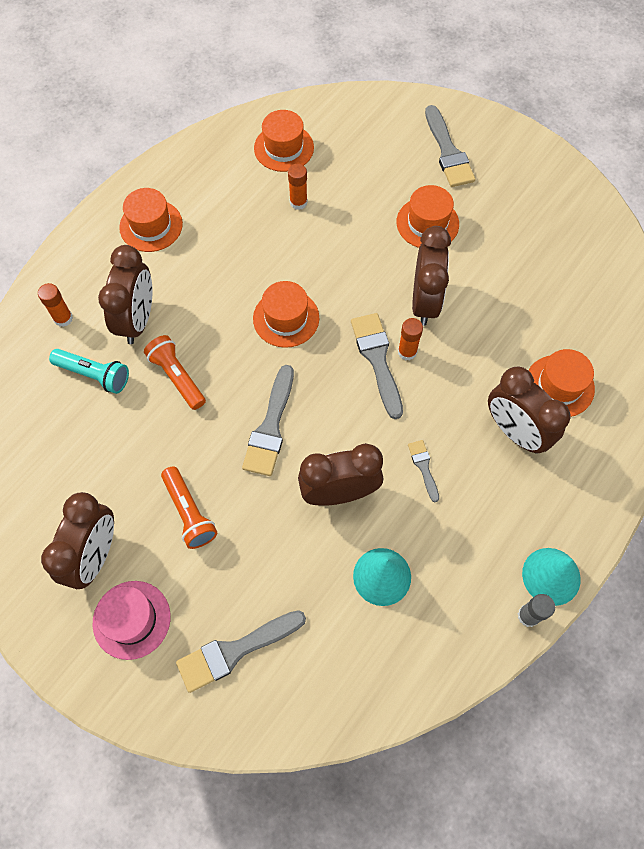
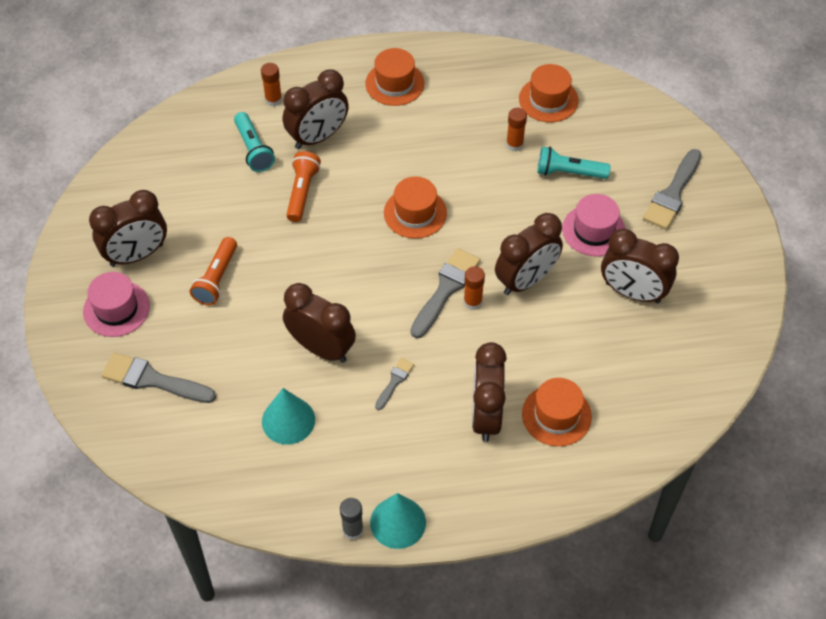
camera: 45 degrees right, 10 degrees down
grey brush [242,365,294,476] -> none
orange hat [397,185,459,248] -> pink hat [562,194,626,256]
none -> turquoise flashlight [537,147,611,179]
none -> brown clock [601,229,679,303]

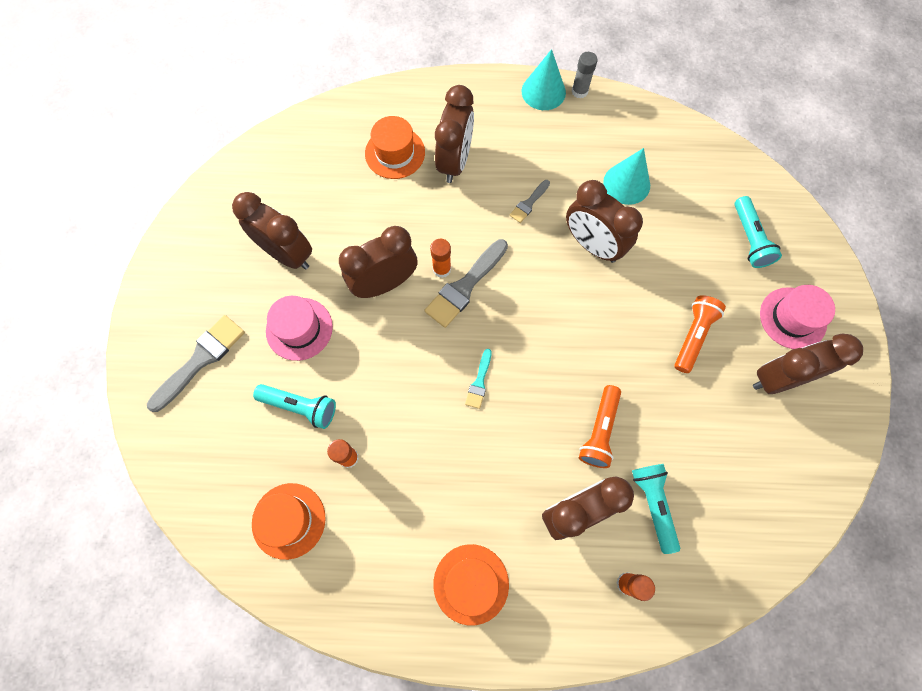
camera: 170 degrees left, 15 degrees up
grey brush [101,352,216,403] -> turquoise flashlight [734,196,782,268]
orange hat [384,176,447,239] -> turquoise brush [465,349,492,409]

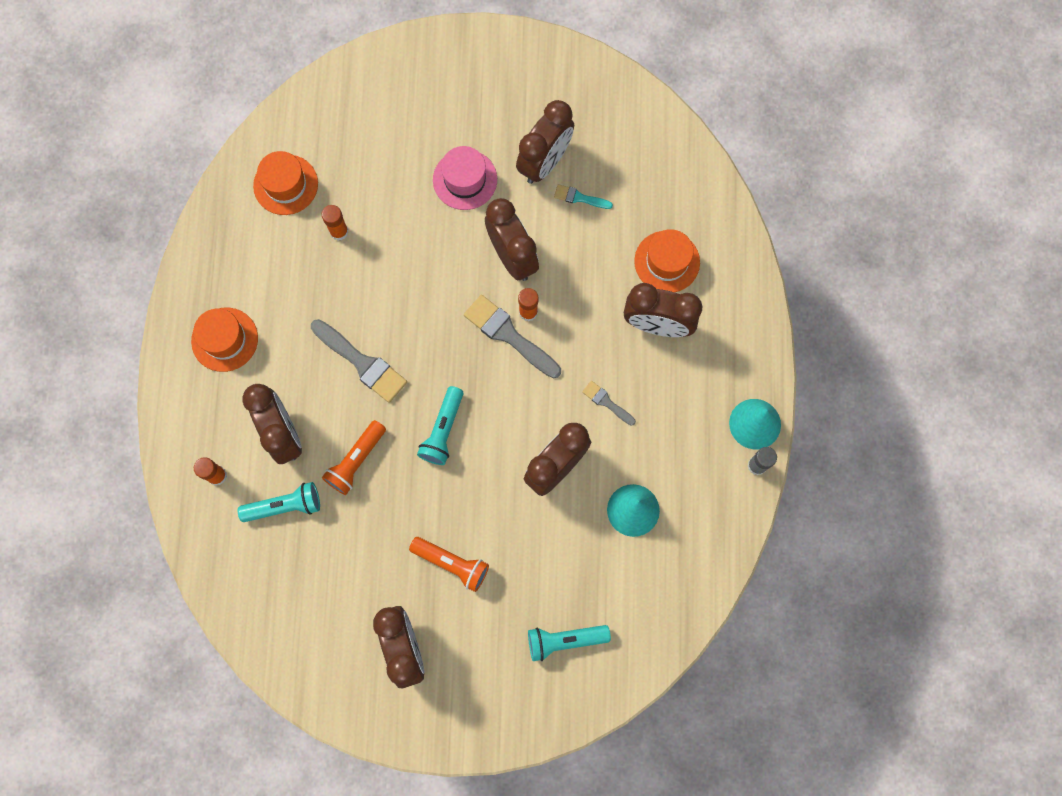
camera: 90 degrees right, 5 degrees up
grey brush [147,315,245,412] -> grey brush moved to [311,319,407,403]
turquoise flashlight [253,384,336,429] -> turquoise flashlight moved to [417,386,463,465]
turquoise brush [465,349,492,409] -> turquoise brush moved to [554,184,613,209]
orange flashlight [579,385,621,468] -> orange flashlight turned 75 degrees counterclockwise [322,420,386,495]
pink hat [760,285,835,349] -> none

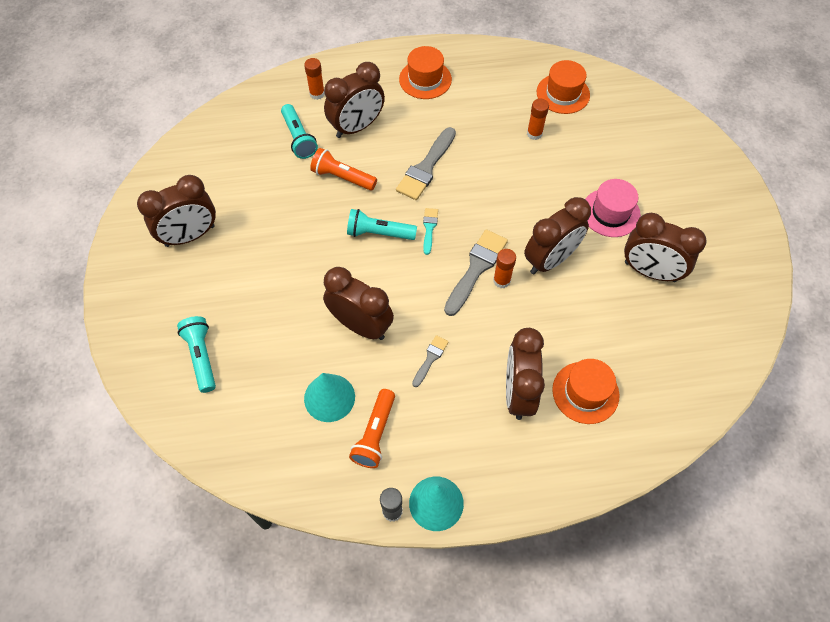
camera: 80 degrees right, 15 degrees down
orange flashlight [409,537,489,592] -> orange flashlight moved to [349,389,395,468]
turquoise brush [554,184,613,209] -> turquoise brush moved to [423,208,438,255]

